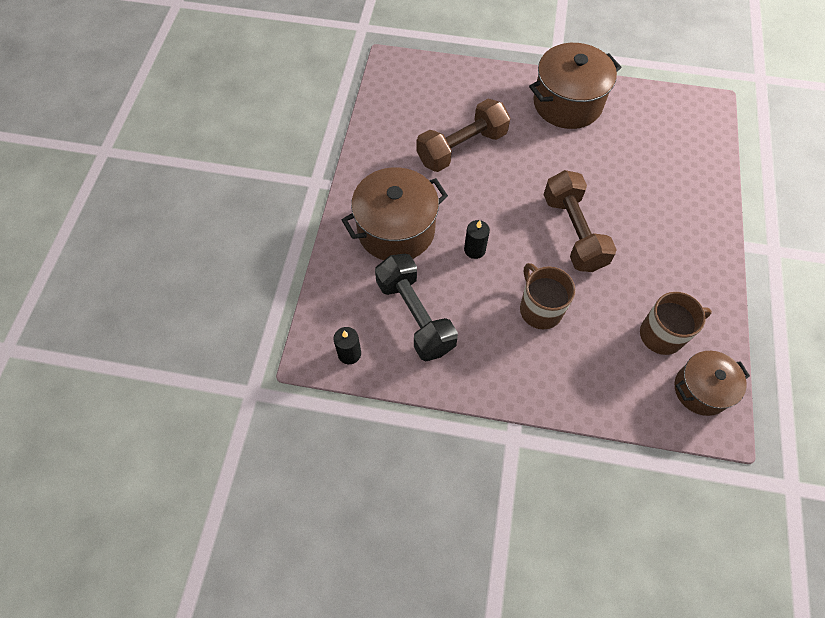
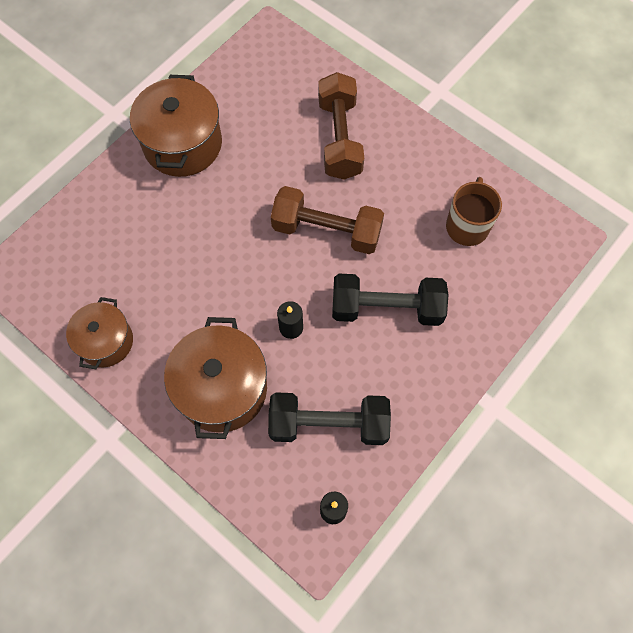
camera: 60 degrees left, 5 degrees up
brown dumbbell [417,99,510,172] -> brown dumbbell moved to [318,72,364,180]
brown mug [520,263,575,329] -> black dumbbell [332,274,449,326]
brown pot [675,351,750,416] -> brown pot moved to [66,297,133,369]

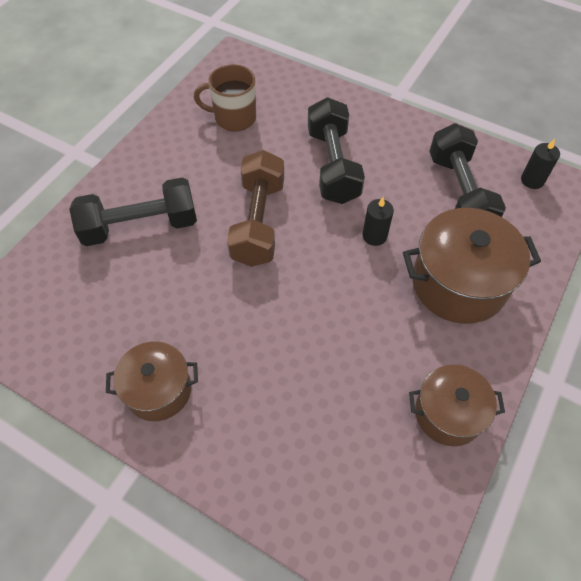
camera: 100 degrees left, 10 degrees down
brown pot [130,75,222,177] -> brown pot [106,341,198,421], size x0.63
brown dumbbell [318,72,364,180] -> black dumbbell [69,177,197,246]

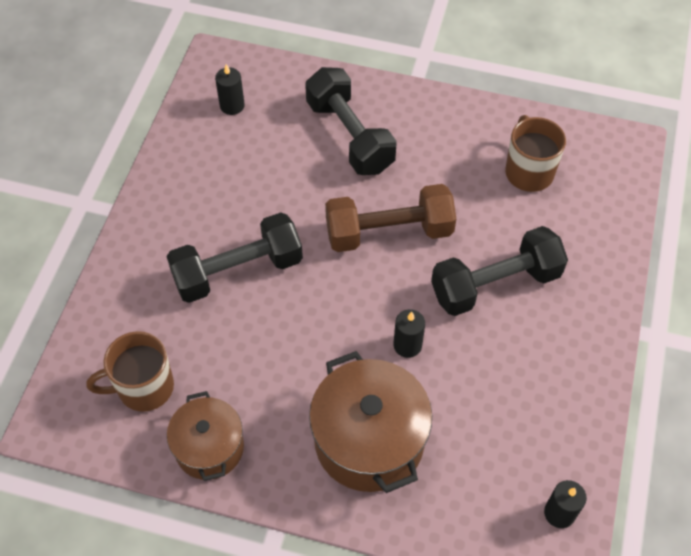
camera: 75 degrees right, 0 degrees up
brown pot [106,341,198,421] -> none
black dumbbell [429,123,506,217] -> black dumbbell moved to [166,212,303,303]
none -> brown mug [86,331,174,412]
none -> black candle [215,64,245,115]

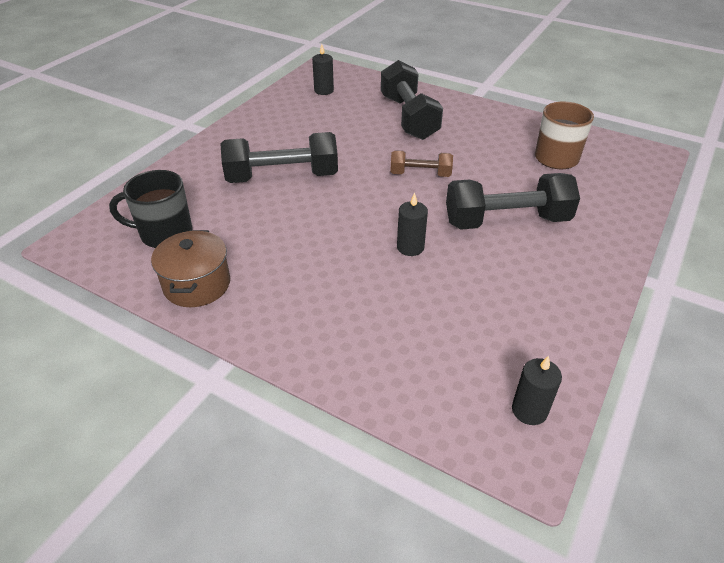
camera: 15 degrees right, 15 degrees down
brown mug [86,331,174,412] -> black mug [109,170,193,248]
brown pot [309,351,432,493] -> none
brown dumbbell [325,184,456,252] -> brown dumbbell [390,150,453,177], size x0.55

